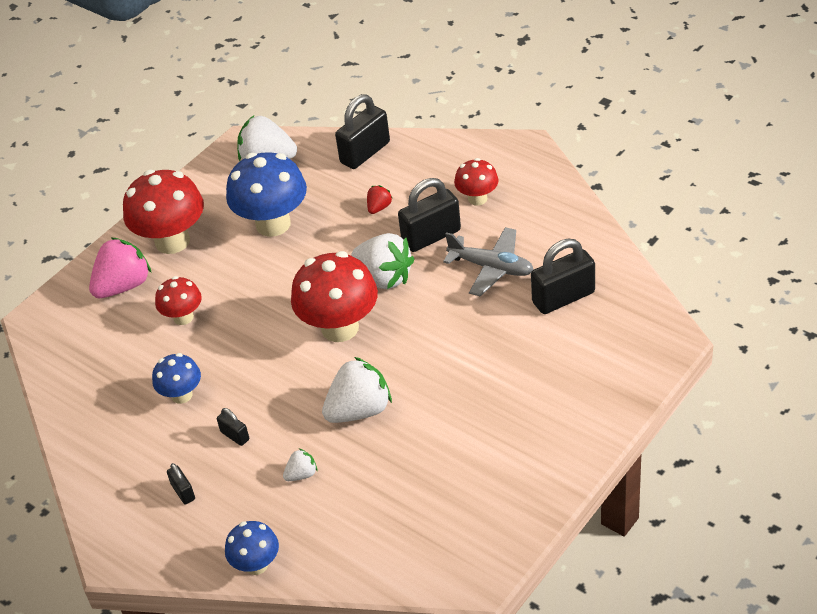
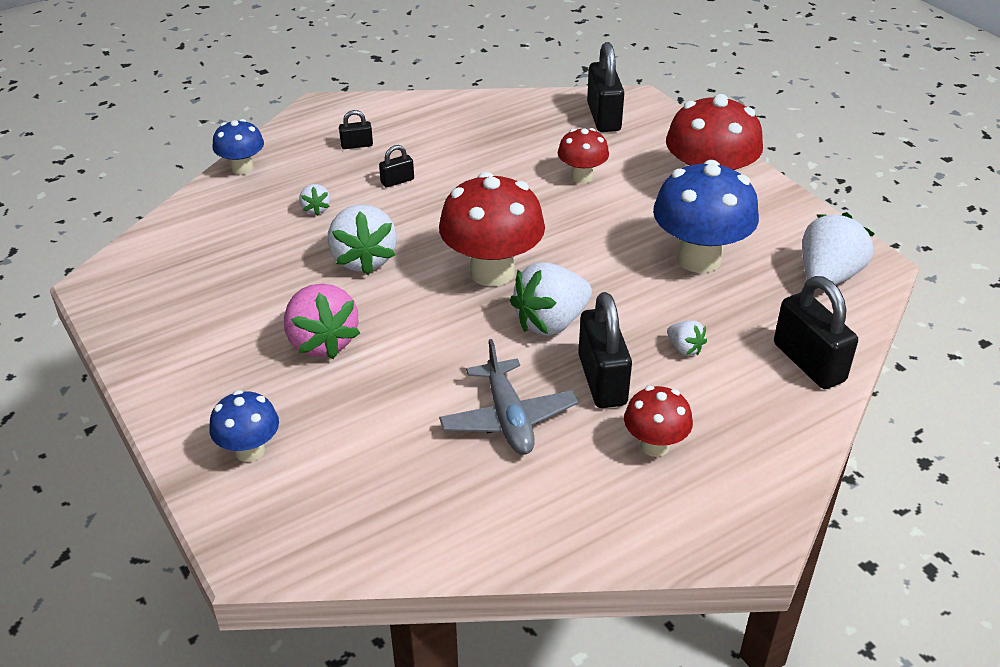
camera: 105 degrees right, 5 degrees down
pink strawberry [89,238,152,298] -> pink strawberry moved to [284,283,360,359]
blue mushroom [152,353,201,404] -> blue mushroom moved to [209,390,279,462]
red strawberry [367,185,393,214] -> white strawberry [667,320,707,356]
grey plane [443,227,534,296] -> grey plane turned 60 degrees counterclockwise [439,339,578,455]
black padlock [531,239,595,314] -> black padlock moved to [587,42,624,132]

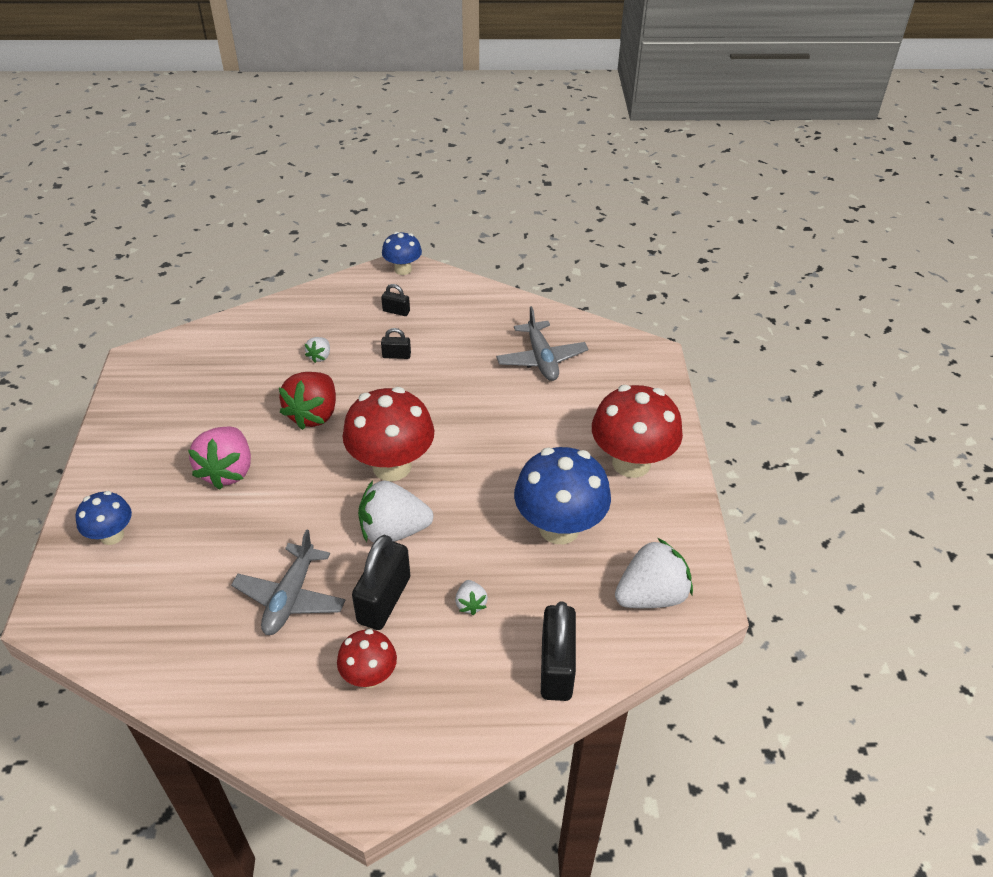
camera: 30 degrees right, 5 degrees up
blue mushroom [212,119,264,175] -> blue mushroom moved to [382,232,422,275]
white strawberry [328,204,397,275] -> red strawberry [279,372,336,430]
red mushroom [558,128,609,183] -> none
black padlock [587,42,624,132] -> none
none -> grey plane [496,306,588,381]

